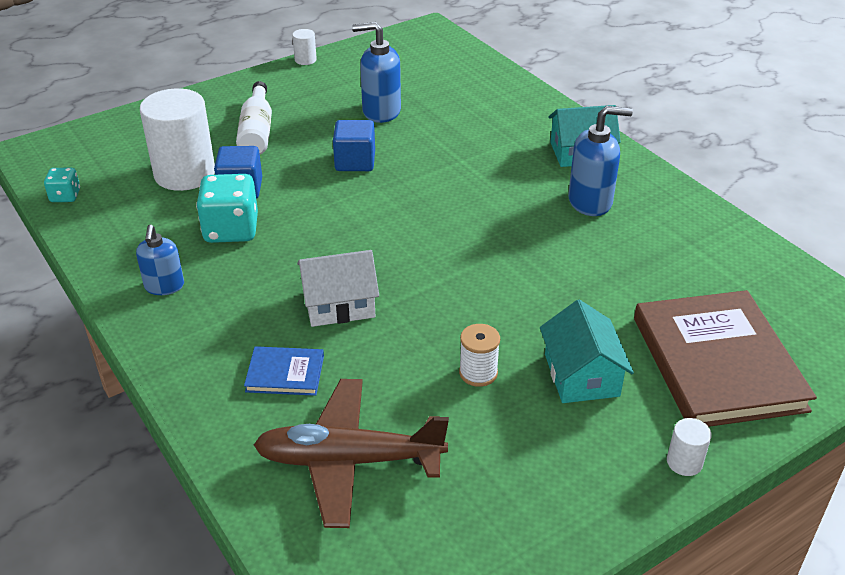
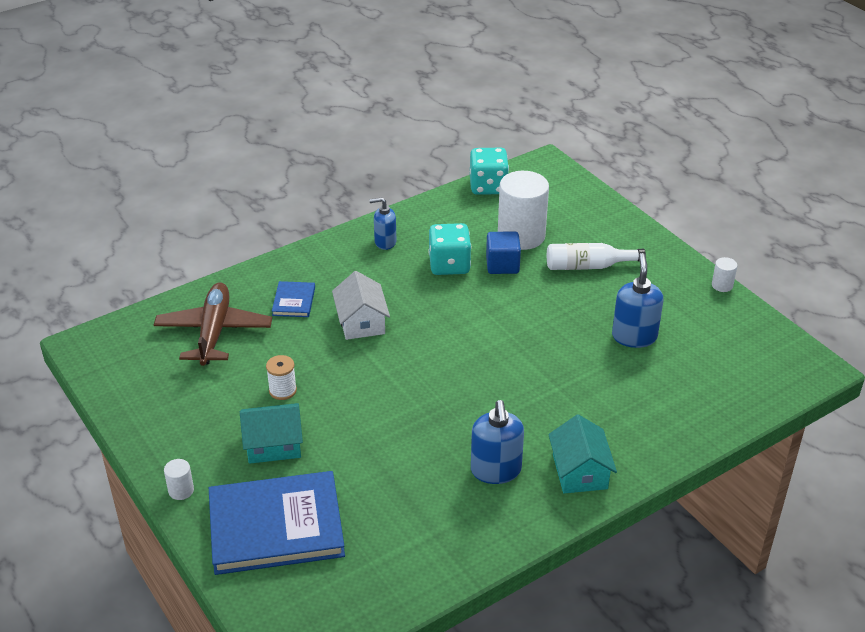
camera: 90 degrees right, 0 degrees up
turquoise dice [44,167,80,202] -> turquoise dice [470,148,509,195], size x1.86
blue cube [333,120,375,171] -> none
brown book [634,290,817,427] -> blue book [209,471,345,575]

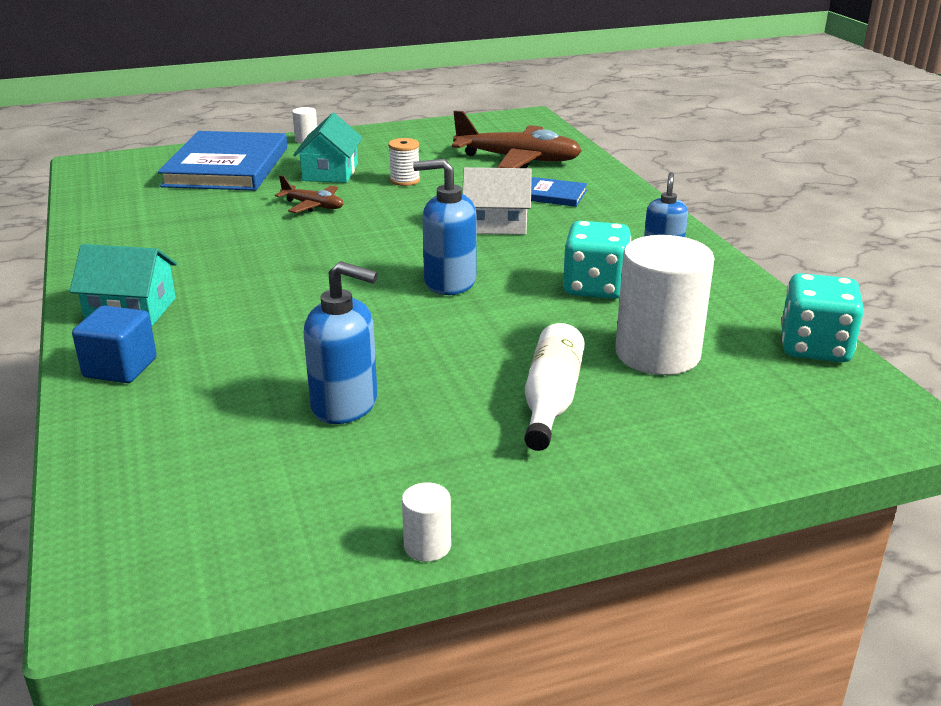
camera: 105 degrees right, 10 degrees down
blue soap dispenser [471,400,524,484] -> blue soap dispenser moved to [413,159,477,295]
blue cube [486,231,521,274] -> blue cube moved to [72,306,157,383]
none -> brown plane [275,175,343,213]

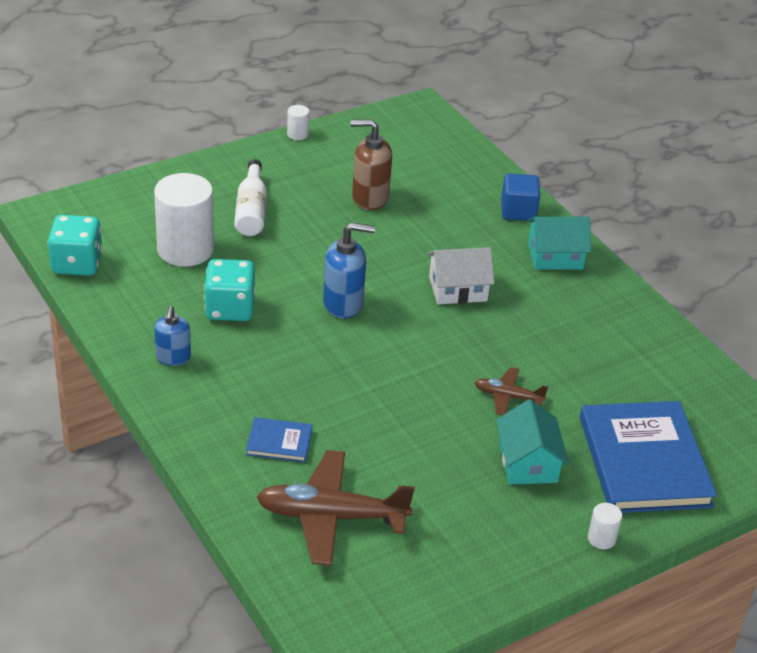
camera: 165 degrees right, 10 degrees up
blue soap dispenser [304,261,378,424] -> brown soap dispenser [350,119,392,210]
white spool [388,138,420,186] -> none
white house [462,167,532,235] -> white house moved to [427,247,495,304]

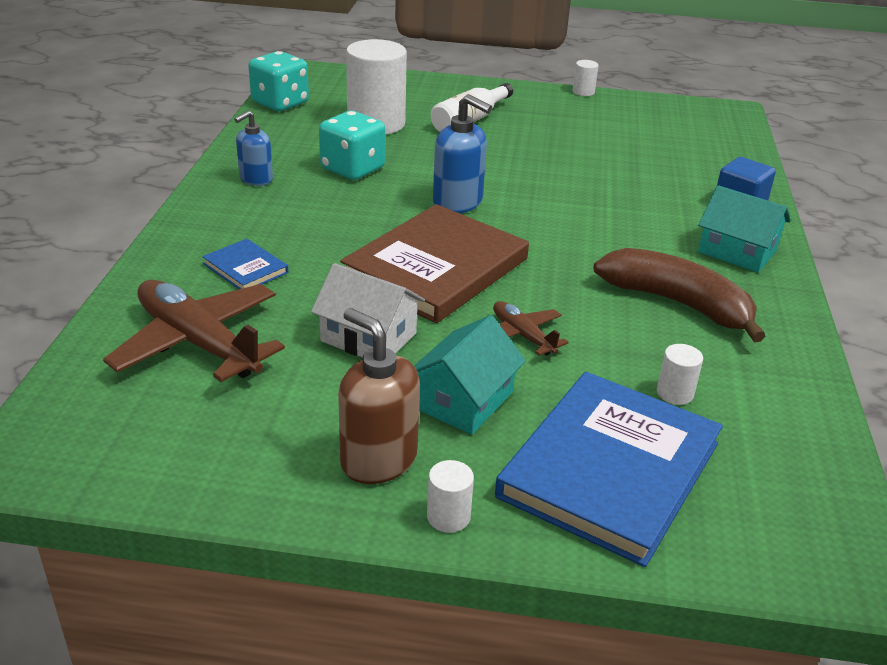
camera: 40 degrees right, 5 degrees down
brown soap dispenser [350,119,392,210] -> brown soap dispenser moved to [338,308,420,484]
white house [427,247,495,304] -> white house moved to [311,263,425,357]
none -> brown book [340,204,529,323]
none -> brown banana [593,248,765,342]
none -> white cylinder [657,344,703,405]

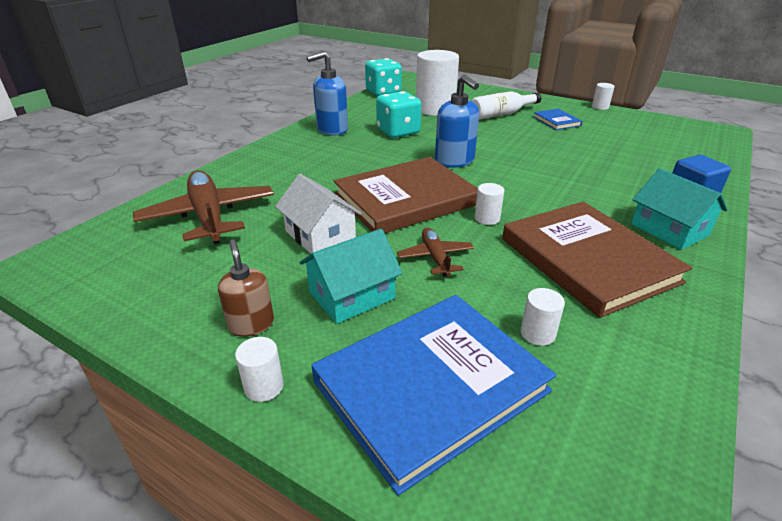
camera: 25 degrees right, 0 degrees up
blue book [202,239,288,289] -> blue book moved to [534,109,582,130]
blue soap dispenser [234,110,273,186] -> blue soap dispenser [306,51,348,136], size x1.52
brown soap dispenser [338,308,420,484] -> brown soap dispenser [218,240,274,337], size x0.66
brown banana [593,248,765,342] -> brown book [502,202,692,318]
none -> white cylinder [475,183,504,225]

